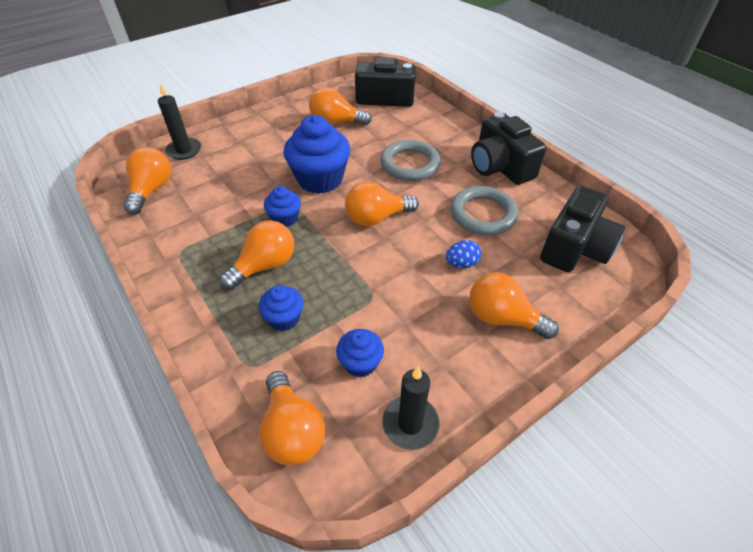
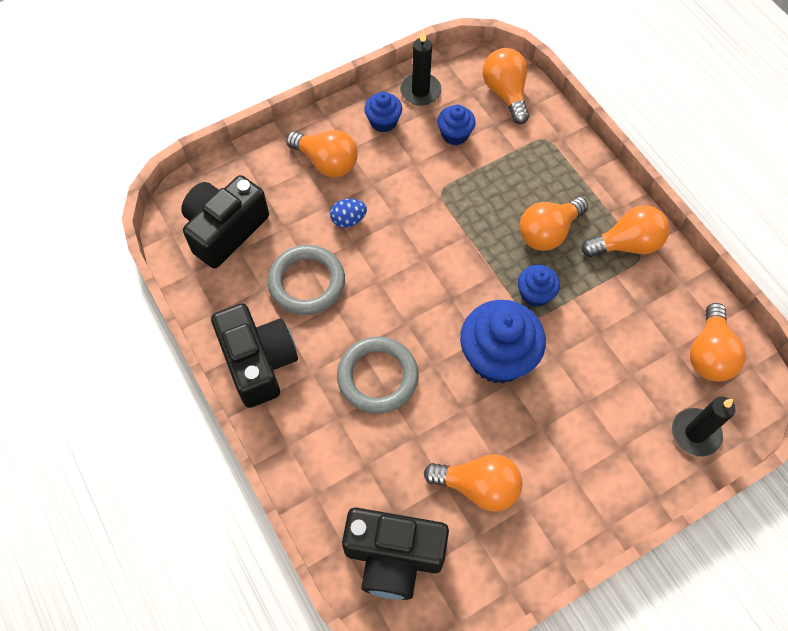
camera: 175 degrees left, 15 degrees up
blue cupcake [259,285,303,331] -> blue cupcake moved to [364,92,402,133]
orange light bulb [345,182,419,226] -> orange light bulb moved to [581,205,669,257]

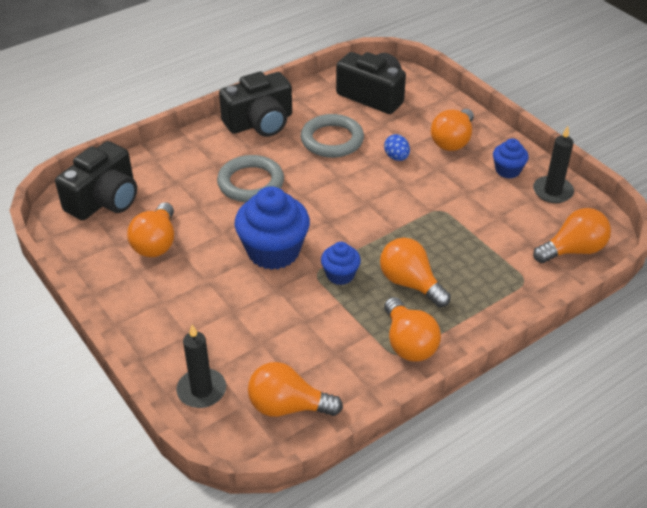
camera: 85 degrees right, 20 degrees down
black camera [342,507,449,600] -> black camera turned 150 degrees counterclockwise [55,141,137,220]
blue cupcake [437,105,476,145] -> none

